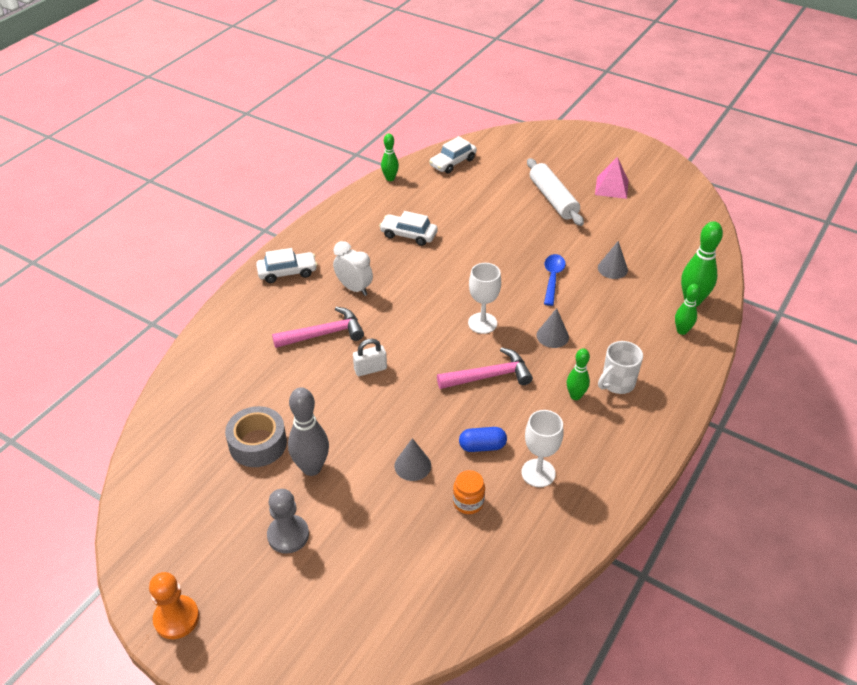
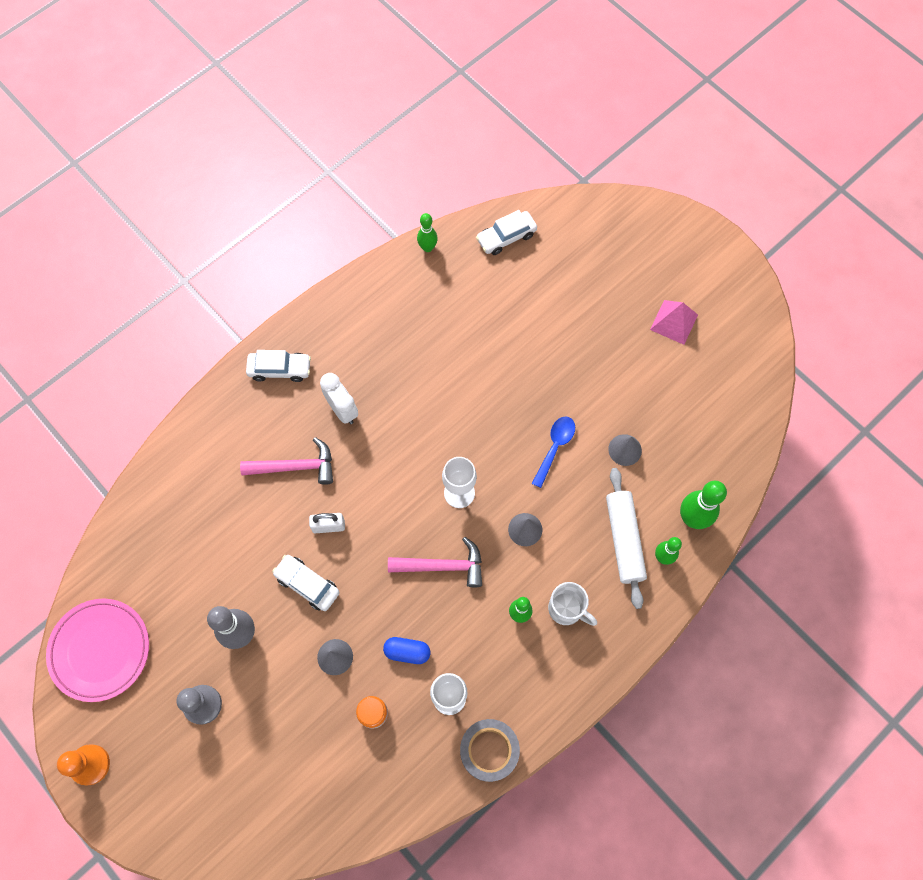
camera: 15 degrees right, 25 degrees up
grey tape [225,406,287,467] -> grey tape moved to [460,719,520,782]
white car [379,211,438,246] -> white car moved to [272,555,340,611]
white rolling pin [527,158,584,226] -> white rolling pin moved to [606,468,647,609]
white mug [598,341,643,394] -> white mug turned 120 degrees counterclockwise [548,582,597,626]
none -> pink plate [46,599,149,702]

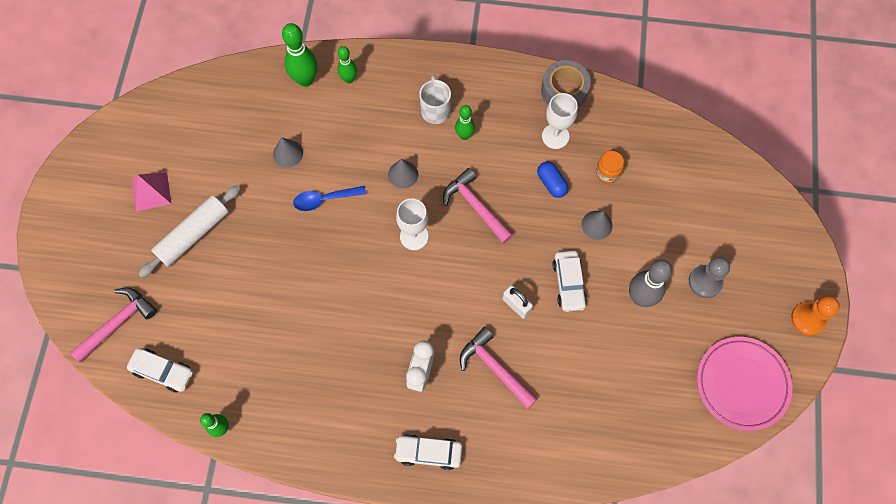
camera: 130 degrees left, 0 degrees up
white car [246,350,311,382] -> white car turned 45 degrees counterclockwise [394,434,462,470]
white rolling pin [606,468,647,609] -> white rolling pin moved to [138,185,241,278]
none -> pink hammer [70,288,157,362]

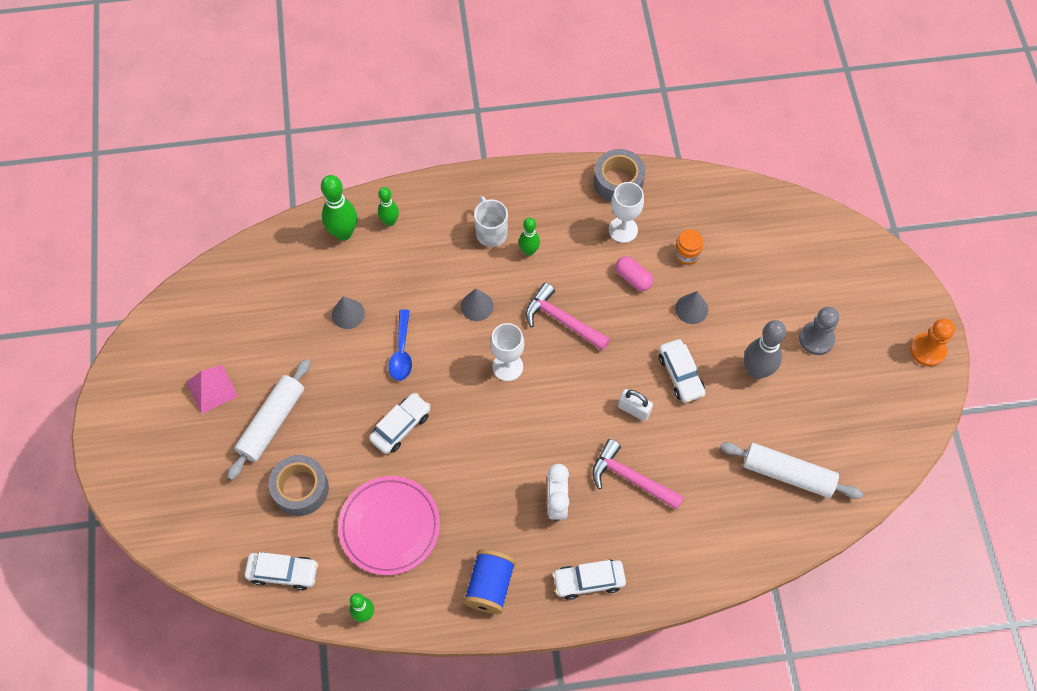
camera: 15 degrees left, 5 degrees down
pink hammer [70,288,157,362] -> none
blue spoon [293,186,366,211] -> blue spoon turned 60 degrees counterclockwise [388,309,412,381]
blue capsule [537,162,568,198] -> pink capsule [616,256,653,291]
pink plate [697,337,792,431] -> pink plate moved to [338,476,440,575]
none -> grey tape [269,455,329,516]
none -> white car [369,393,431,454]
none -> blue spool [463,549,516,614]
none -> white rolling pin [720,442,863,499]

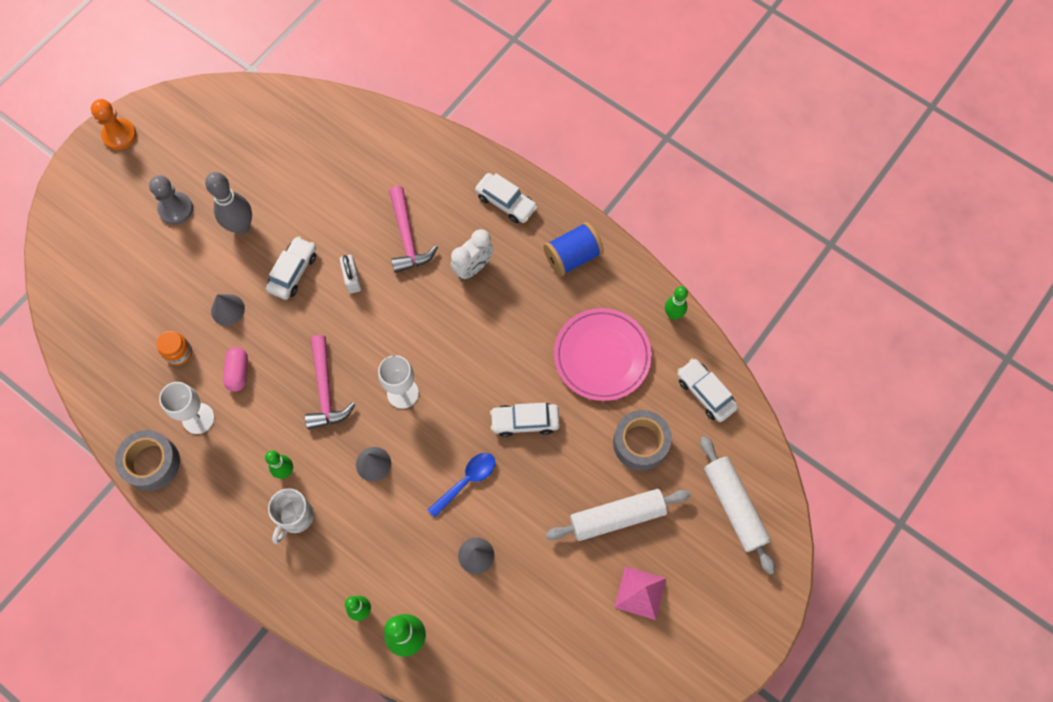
camera: 135 degrees left, 5 degrees up
white rolling pin [720,442,863,499] -> white rolling pin moved to [700,436,775,574]

